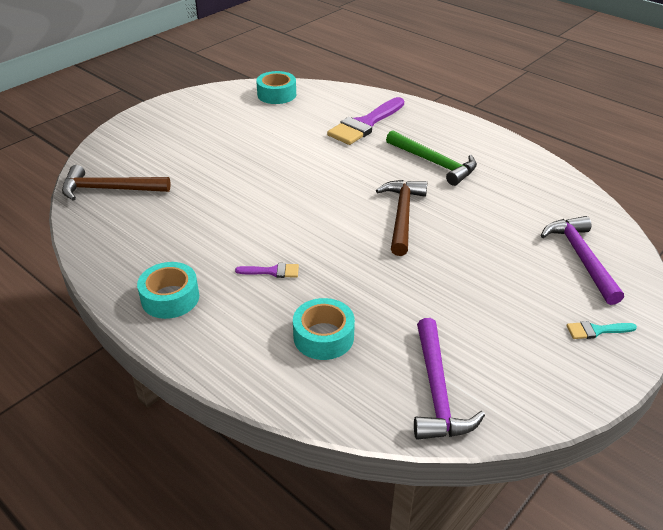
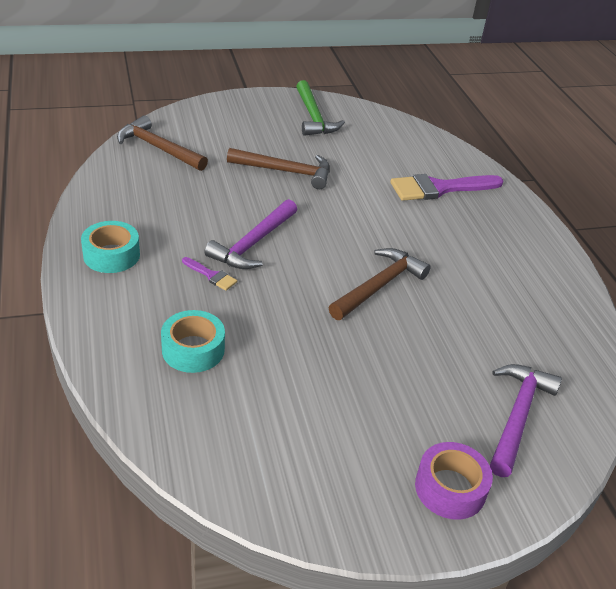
camera: 30 degrees right, 0 degrees up
turquoise tape [256,71,296,104] -> none
green hammer [386,130,477,186] -> green hammer moved to [296,80,345,136]
purple hammer [414,318,485,440] -> purple hammer moved to [204,199,297,269]
turquoise brush [567,321,637,339] -> purple tape [415,442,493,520]
none -> brown hammer [227,148,330,189]

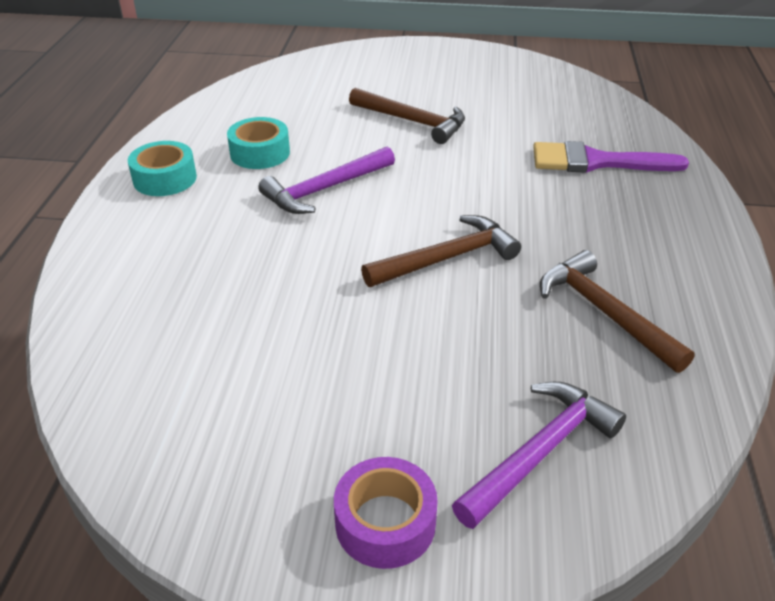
camera: 25 degrees right, 0 degrees up
brown hammer [117,115,208,171] -> brown hammer moved to [540,250,695,373]
turquoise tape [161,310,225,373] -> turquoise tape moved to [227,117,290,169]
purple brush [182,257,237,291] -> none
green hammer [296,80,345,136] -> none

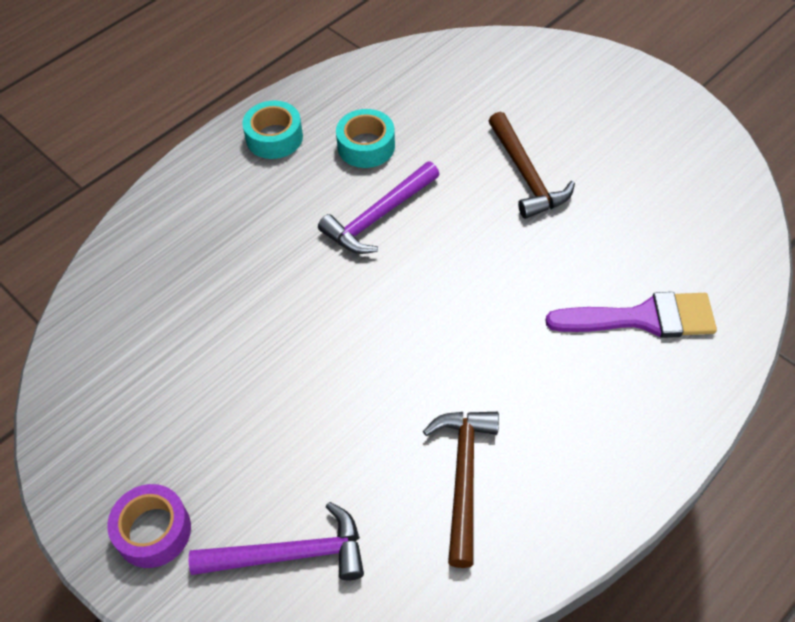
camera: 40 degrees right, 15 degrees up
purple hammer [258,146,395,214] -> purple hammer turned 45 degrees counterclockwise [318,161,440,254]
brown hammer [361,215,521,287] -> none
purple brush [533,141,689,173] -> purple brush turned 135 degrees clockwise [546,292,717,338]

